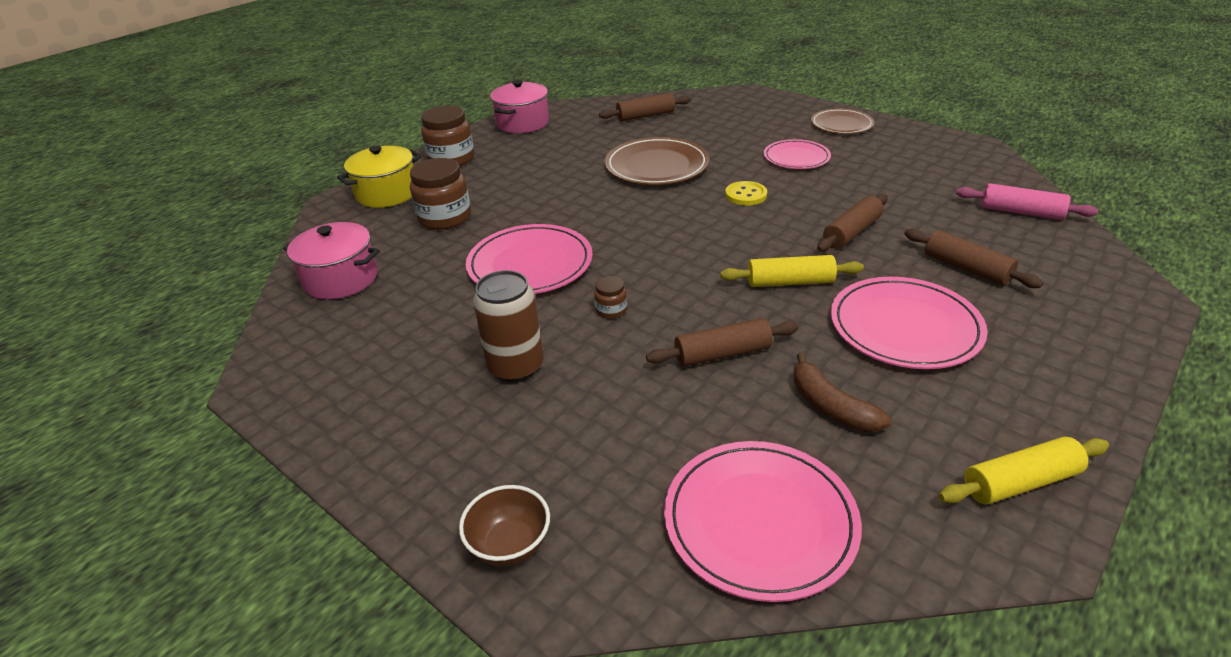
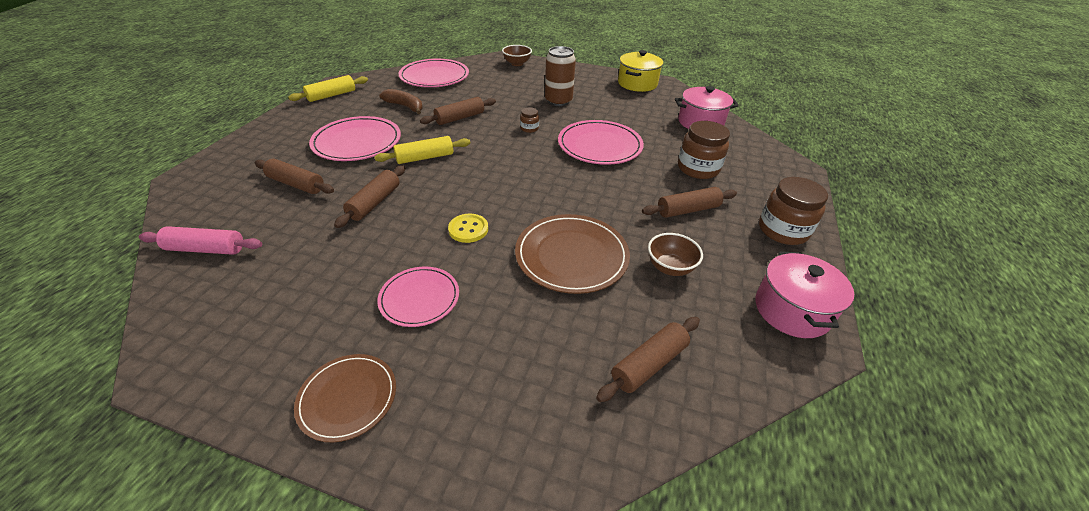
camera: 155 degrees right, 5 degrees up
yellow pot [337,145,421,208] -> yellow pot moved to [618,50,663,92]
none -> brown rolling pin [642,187,737,218]
none -> brown bowl [648,233,703,276]

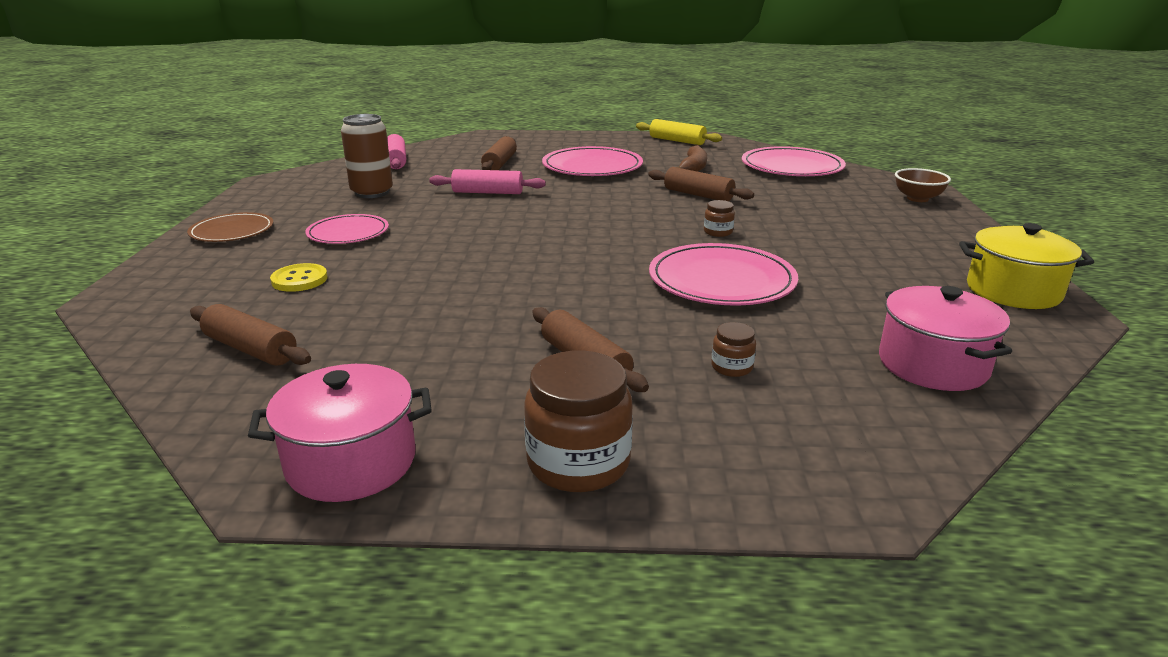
camera: 75 degrees right, 15 degrees down
brown rolling pin [334,166,405,228] -> pink rolling pin [429,169,546,194]
yellow rolling pin [374,136,470,164] -> none
yellow button [448,213,488,243] -> yellow button moved to [270,263,328,292]
brown plate [515,214,630,294] -> none
brown can [545,46,576,106] -> brown can moved to [341,114,393,198]
brown bowl [648,233,703,276] -> none
brown jar [678,121,730,179] -> brown jar [711,322,756,377], size x0.49

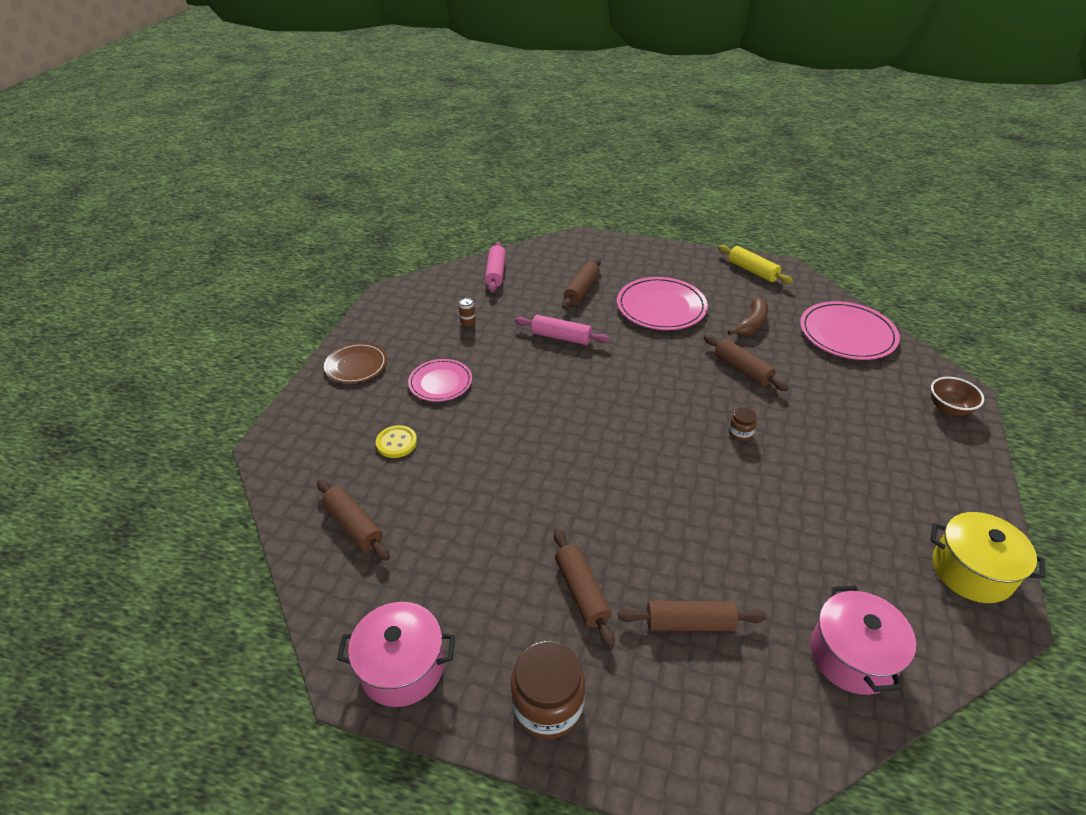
camera: 15 degrees right, 15 degrees up
brown can [341,114,393,198] -> brown can [459,298,476,327], size x0.43
pink plate [649,243,798,305] -> none
brown jar [711,322,756,377] -> brown rolling pin [618,601,766,631]

